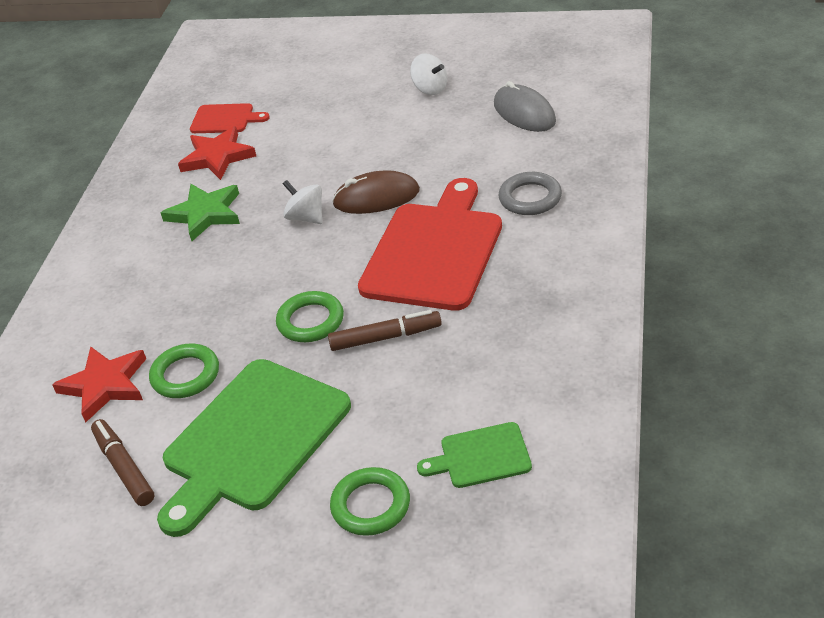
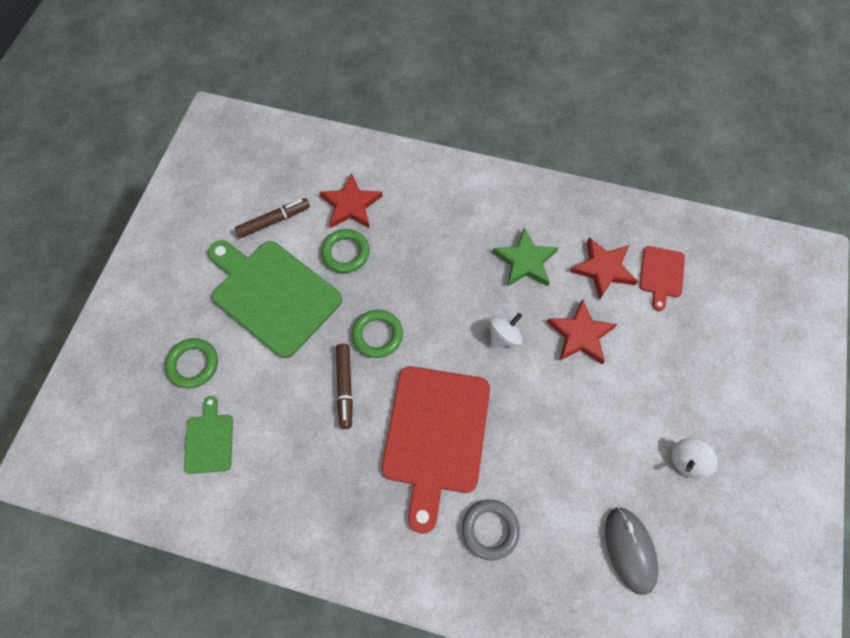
camera: 90 degrees right, 25 degrees up
brown mouse [332,170,420,214] -> none
red cutting board [358,178,502,311] -> red cutting board turned 75 degrees clockwise [382,366,490,533]
grey mouse [494,81,556,132] -> grey mouse turned 75 degrees counterclockwise [605,507,658,595]
none -> red star [547,299,617,364]

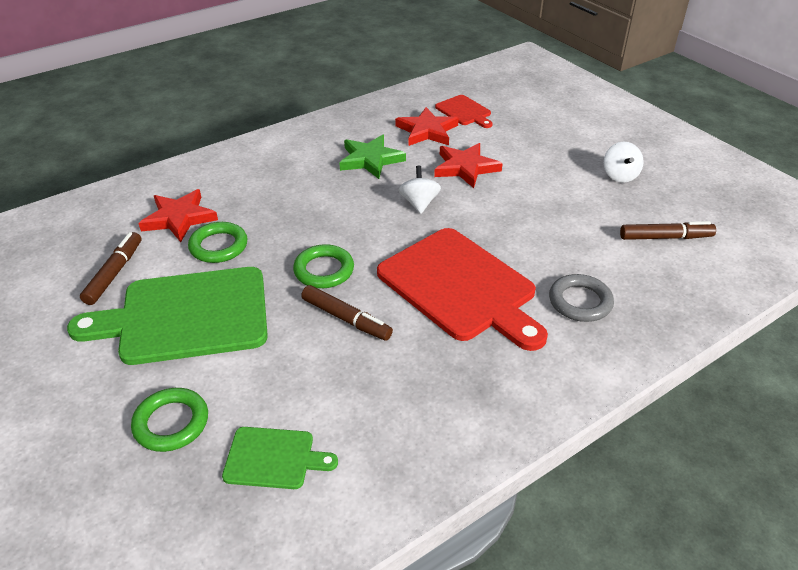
camera: 50 degrees left, 25 degrees down
green cutting board [184,396,233,474] -> green cutting board turned 150 degrees clockwise [222,427,338,489]
grey mouse [605,507,658,595] -> brown marker [620,221,716,240]

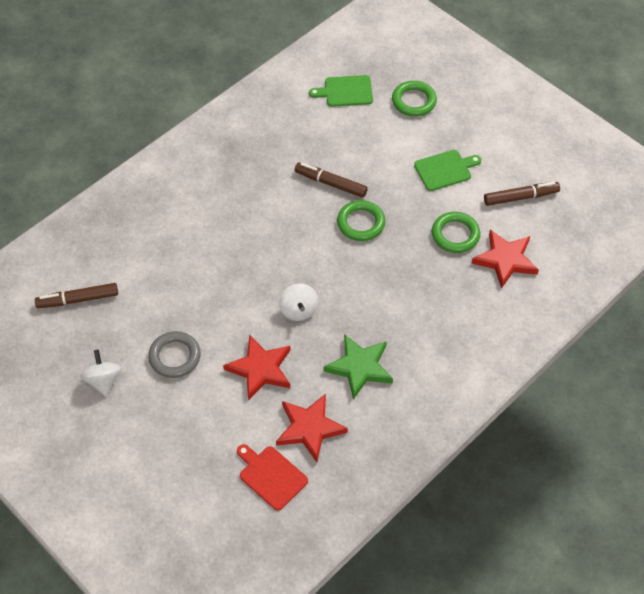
camera: 170 degrees right, 15 degrees up
green cutting board [67,267,268,365] -> green cutting board [414,150,481,191], size x0.48
brown marker [80,232,142,305] -> brown marker turned 105 degrees counterclockwise [484,182,560,206]
red cutting board [377,228,548,351] -> none
grey ring [549,274,614,322] -> grey ring moved to [148,331,201,378]

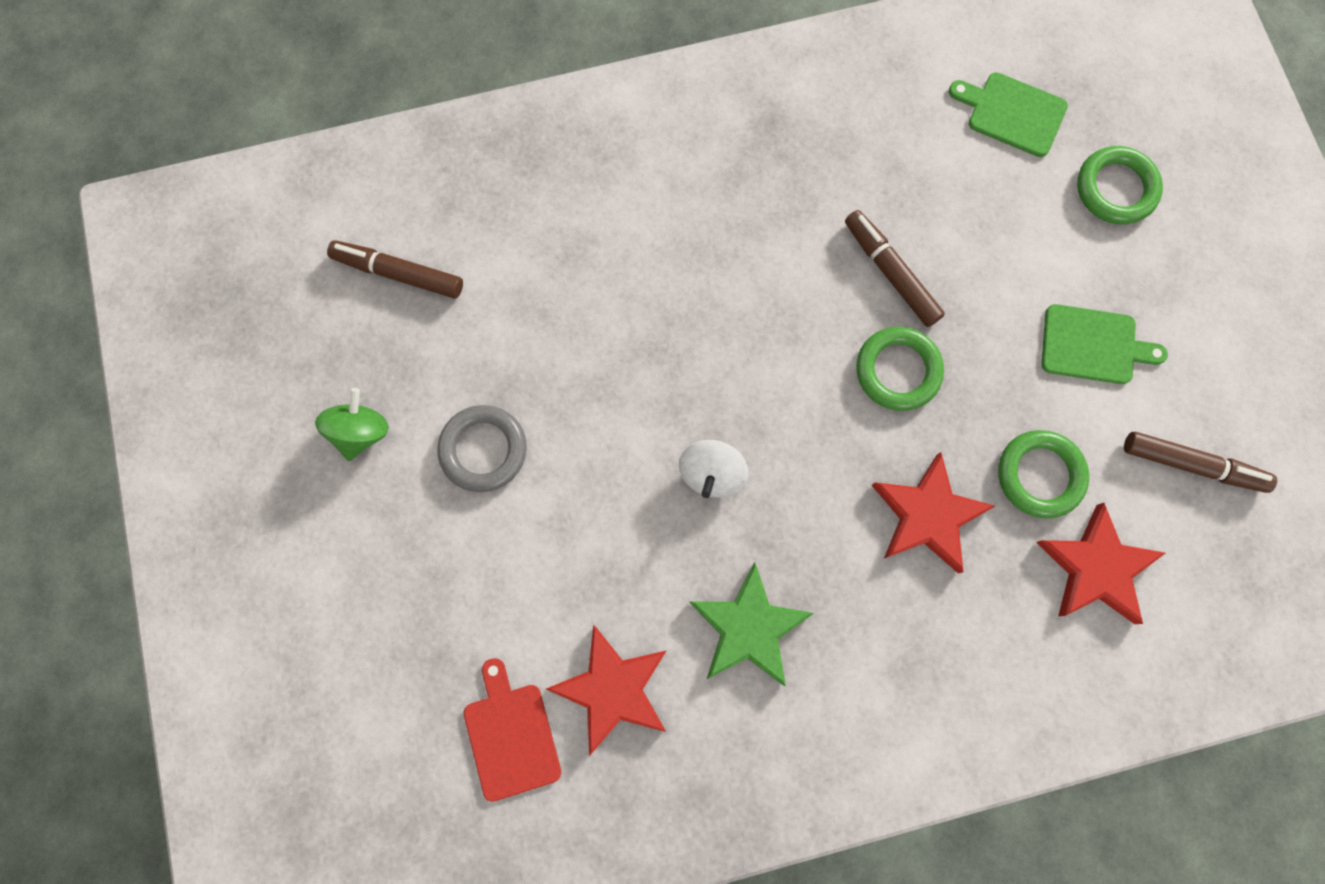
camera: 30 degrees right, 20 degrees up
white spinning top [80,350,121,396] -> green spinning top [315,388,389,461]
red star [223,335,291,401] -> red star moved to [872,452,995,574]

